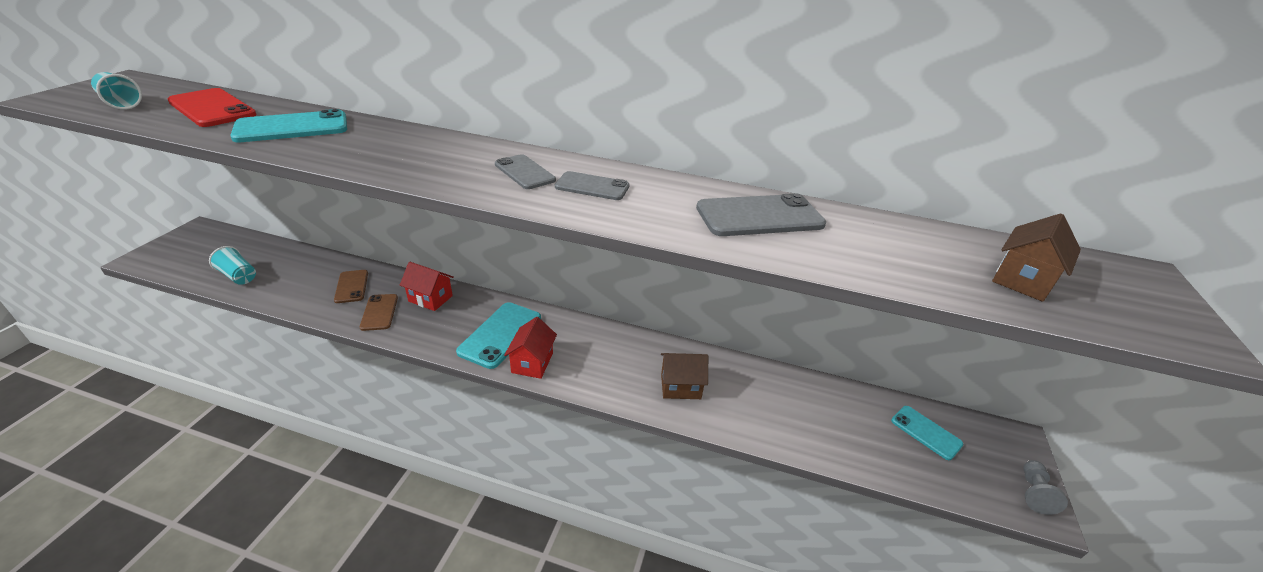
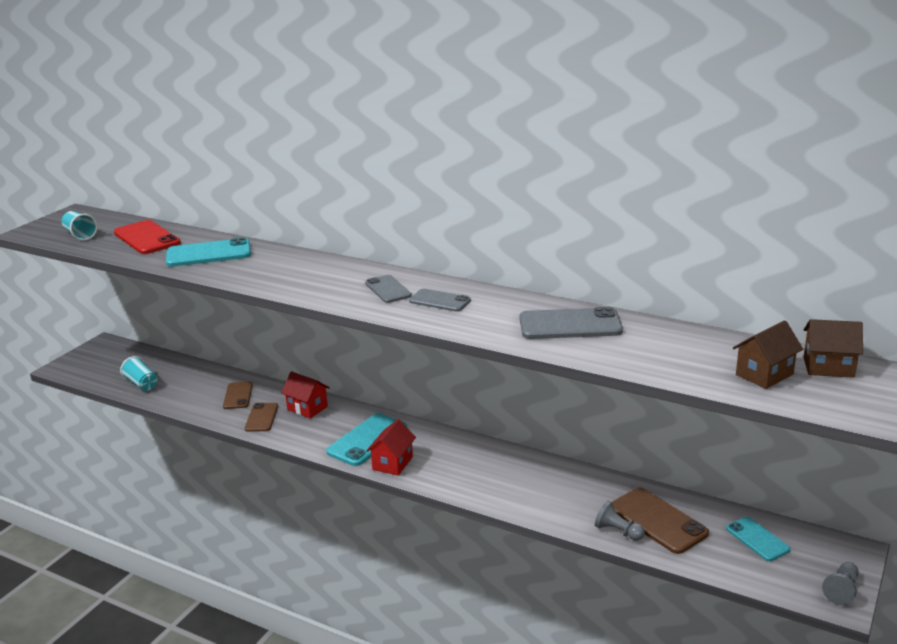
camera: 15 degrees right, 10 degrees down
brown house [661,353,708,399] -> brown house moved to [803,319,863,378]
none -> grey pawn [595,501,645,541]
none -> brown phone [612,488,709,554]

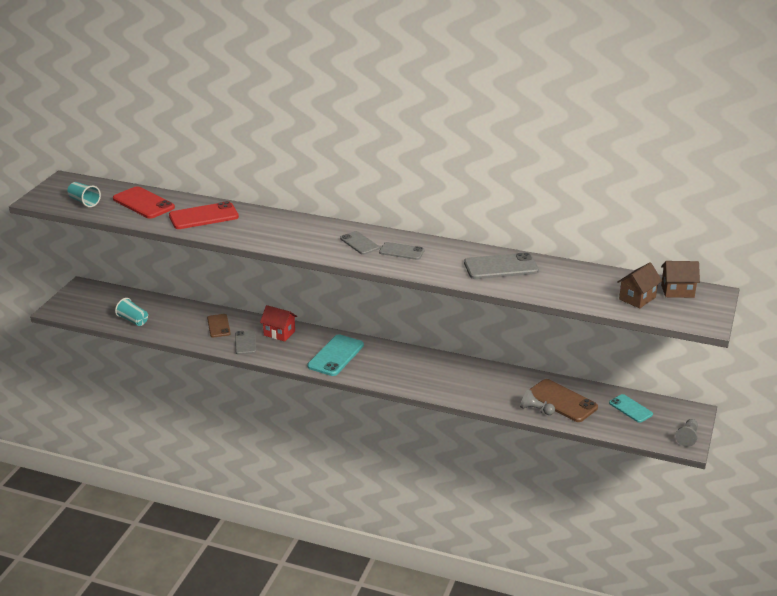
camera: 10 degrees left, 5 degrees up
turquoise phone [166,237,251,267] -> red phone [169,201,239,229]
brown phone [244,403,278,432] -> grey phone [235,330,256,354]
red house [366,419,416,476] -> none

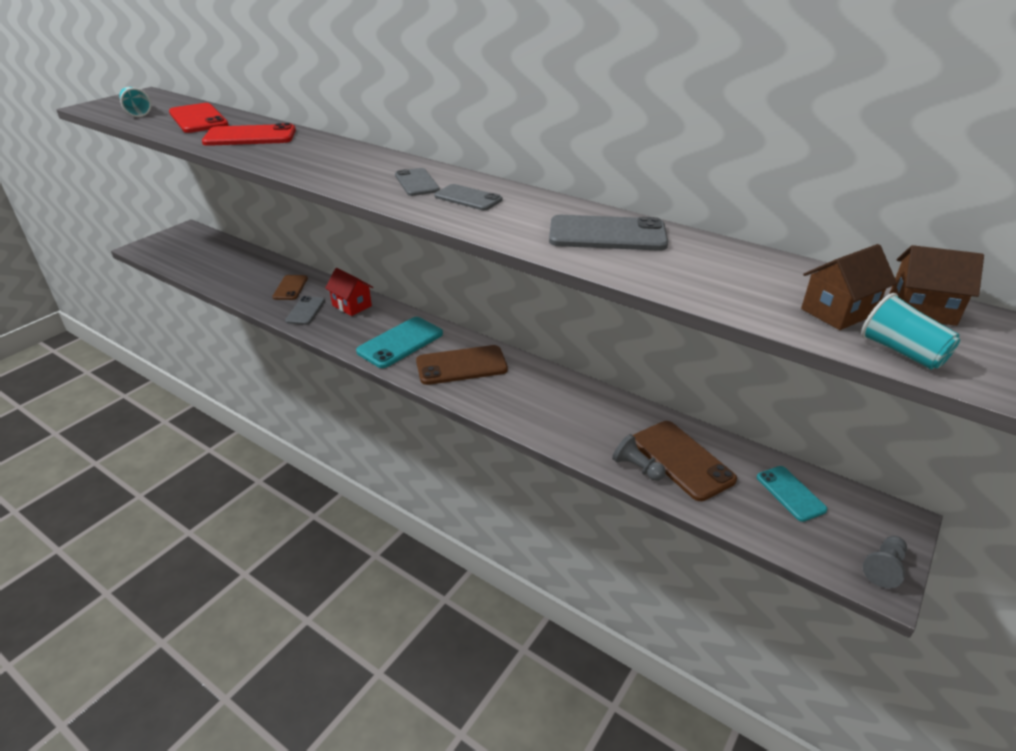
camera: 15 degrees right, 5 degrees up
turquoise cup [115,298,148,326] -> turquoise cup moved to [861,293,960,370]
none -> brown phone [416,345,508,385]

